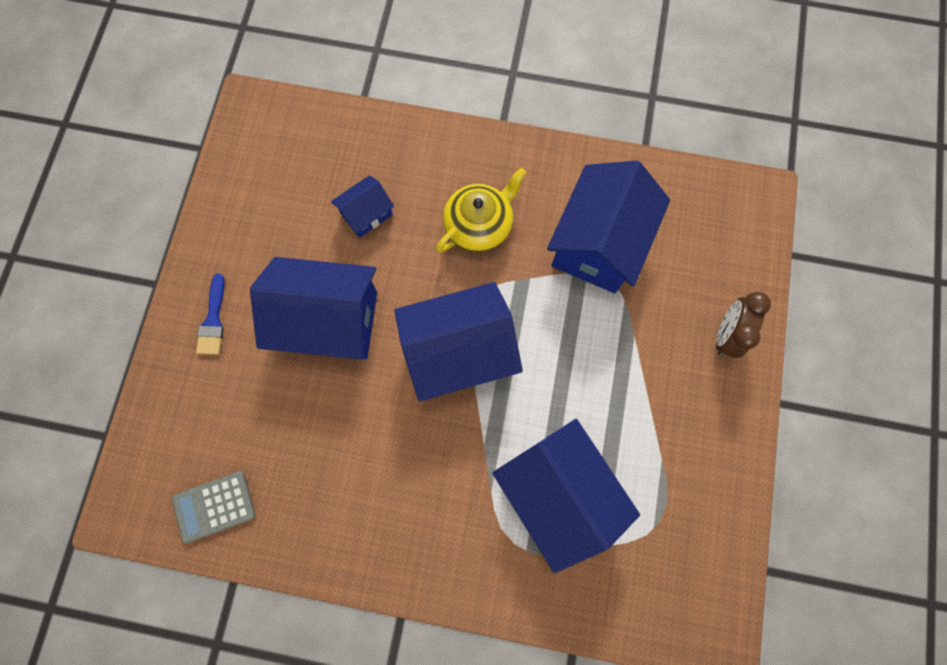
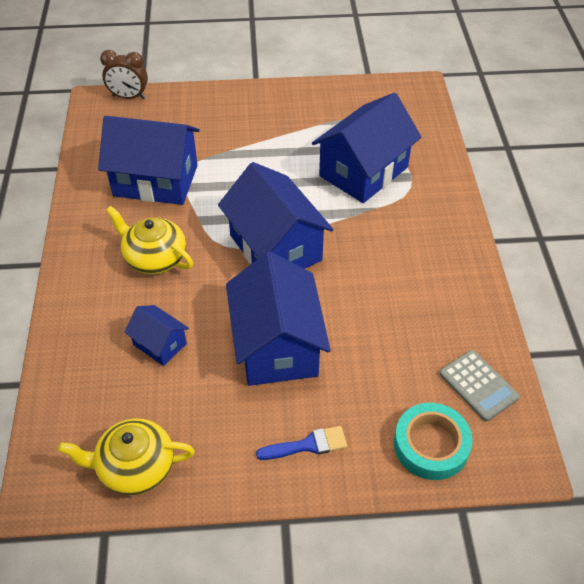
camera: 105 degrees left, 25 degrees down
brown clock [716,292,771,358] -> brown clock moved to [100,50,148,99]
none -> yellow teapot [58,418,195,495]
none -> turquoise tape [394,403,473,480]

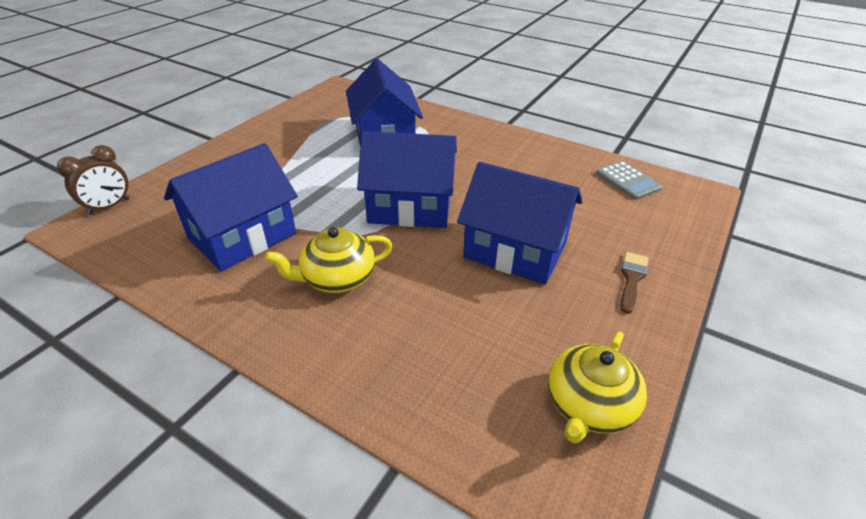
camera: 55 degrees left, 10 degrees down
blue house [124,305,189,366] -> none
blue brush [256,426,347,460] -> brown brush [620,252,648,314]
turquoise tape [394,403,473,480] -> none
grey calculator [439,350,520,421] -> grey calculator turned 60 degrees clockwise [596,161,663,200]

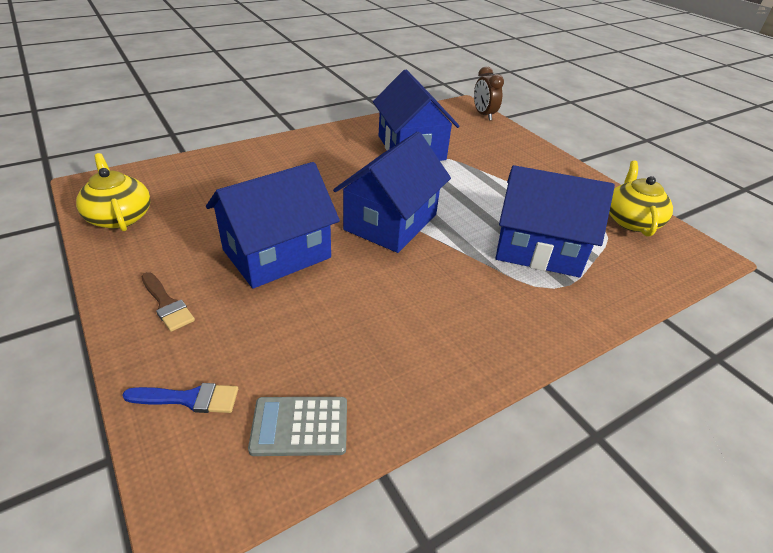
camera: 115 degrees right, 0 degrees up
yellow teapot [265,227,393,293] -> yellow teapot moved to [609,161,673,237]
none -> blue brush [122,383,238,413]

